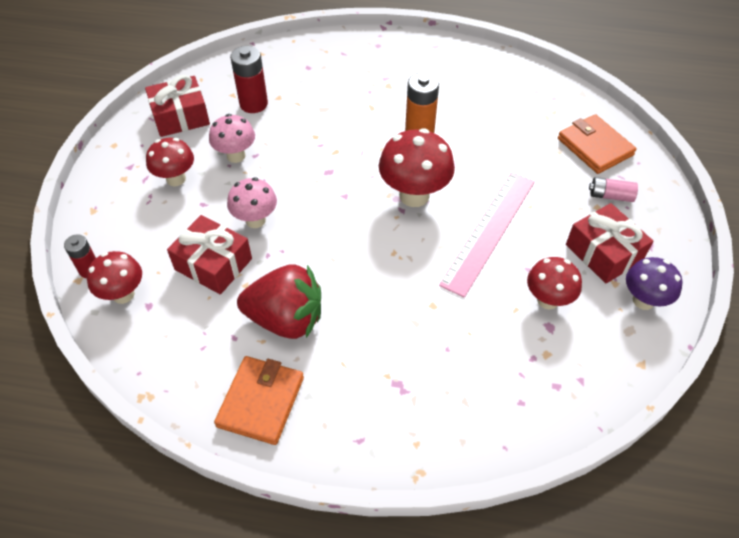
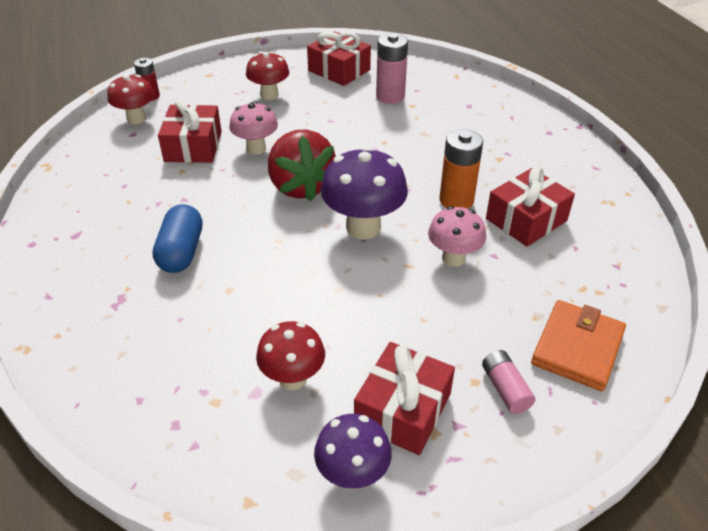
camera: 60 degrees right, 10 degrees down
pink mushroom [209,114,255,163] -> pink mushroom moved to [428,206,486,267]
orange wallet [214,356,304,445] -> none
red battery [230,46,268,113] -> pink battery [376,33,408,104]
red strawberry [237,264,321,339] -> red strawberry moved to [268,129,336,201]
red mushroom [379,128,455,207] -> purple mushroom [321,146,408,239]
pink ruler [439,172,535,297] -> none
none -> blue capsule [153,204,202,273]
none -> red gift [486,166,575,247]

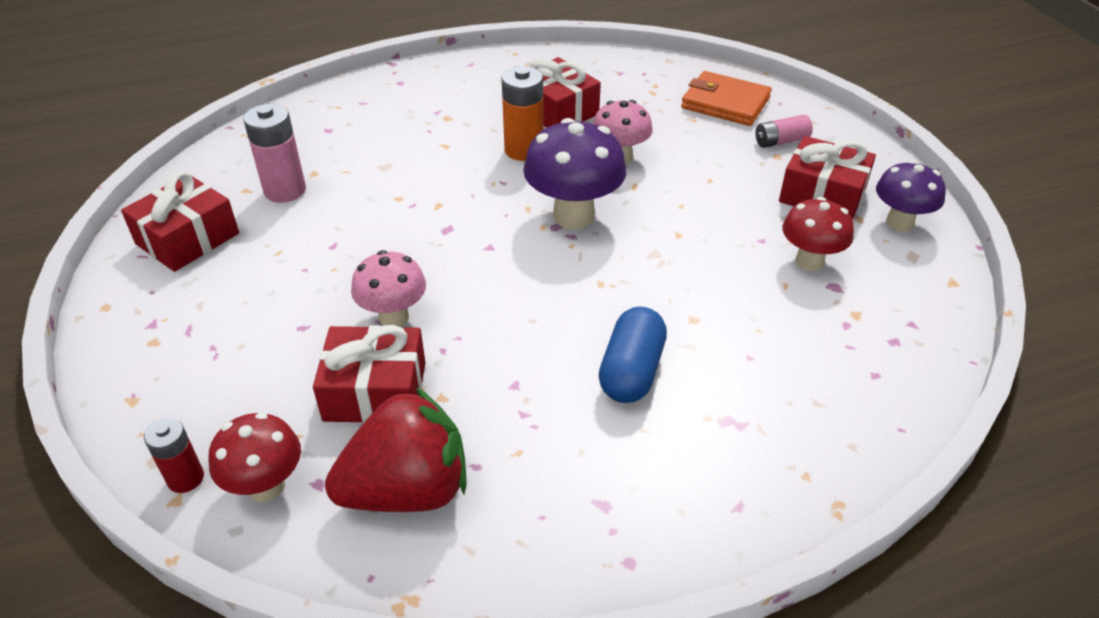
camera: 90 degrees left, 0 degrees up
blue capsule [153,204,202,273] -> blue capsule turned 75 degrees counterclockwise [599,307,667,403]
red mushroom [246,51,289,100] -> none
red strawberry [268,129,336,201] -> red strawberry moved to [325,387,466,512]

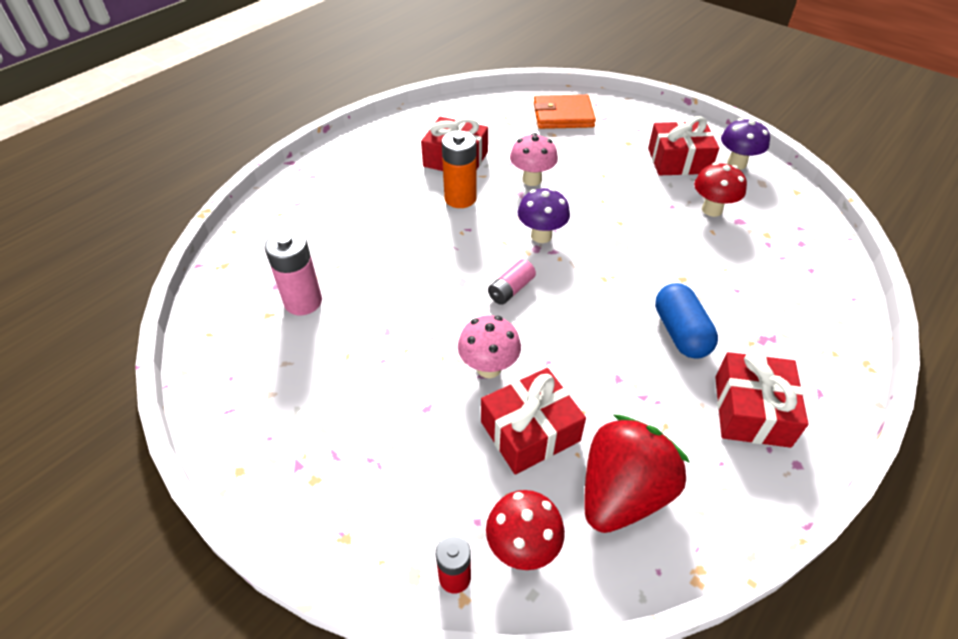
camera: 30 degrees left, 5 degrees up
red gift [121,172,239,272] -> red gift moved to [715,352,809,448]
purple mushroom [523,118,627,229] -> purple mushroom [518,188,570,243], size x0.65
pink battery [755,115,813,148] -> pink battery moved to [488,259,536,305]

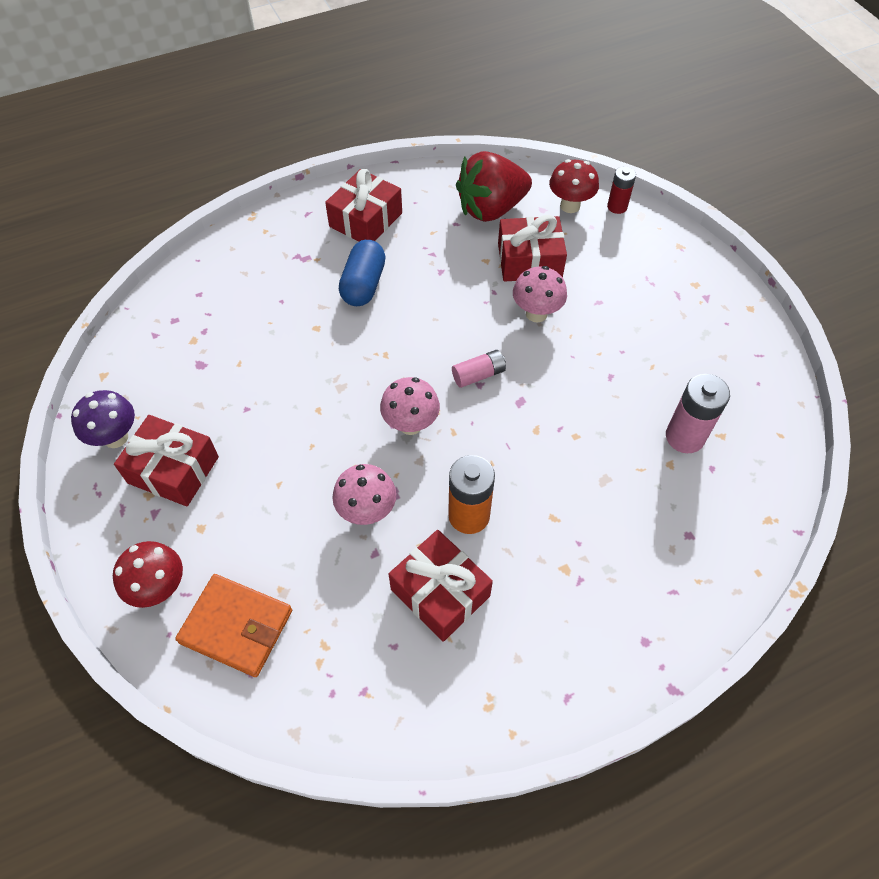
camera: 155 degrees left, 10 degrees up
purple mushroom [518,188,570,243] -> pink mushroom [380,377,440,435]
red mushroom [694,162,747,217] -> red mushroom moved to [113,541,183,608]

